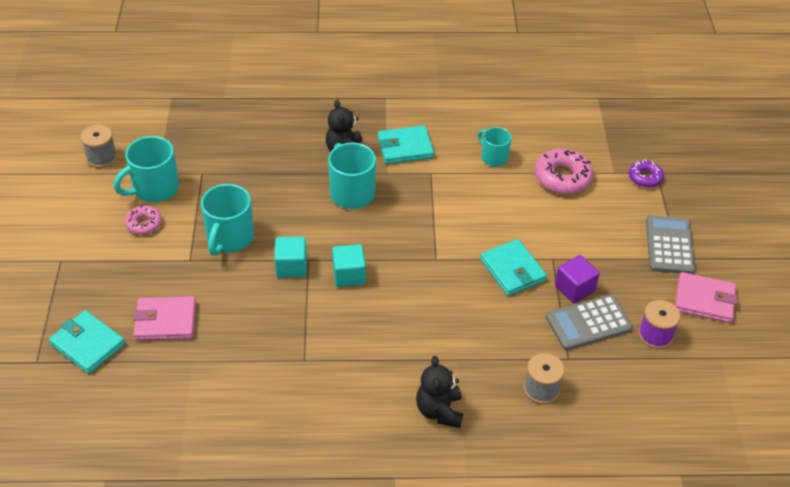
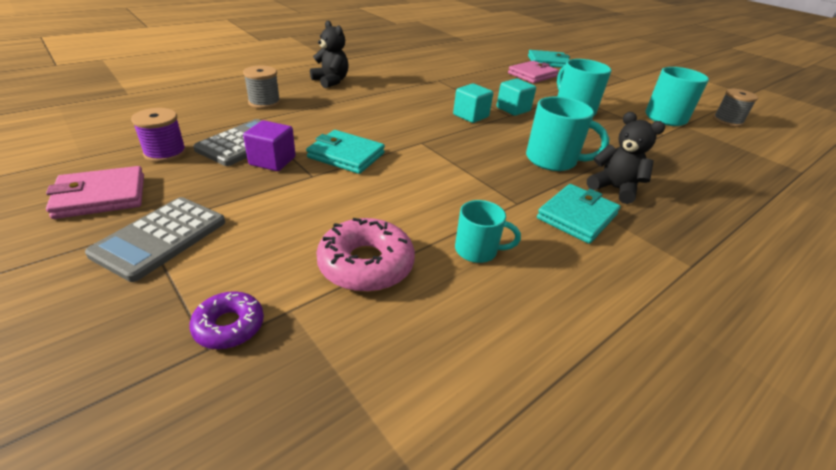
camera: 140 degrees right, 10 degrees down
pink donut [125,205,162,235] -> none
grey calculator [646,215,695,274] -> grey calculator turned 60 degrees clockwise [85,197,225,282]

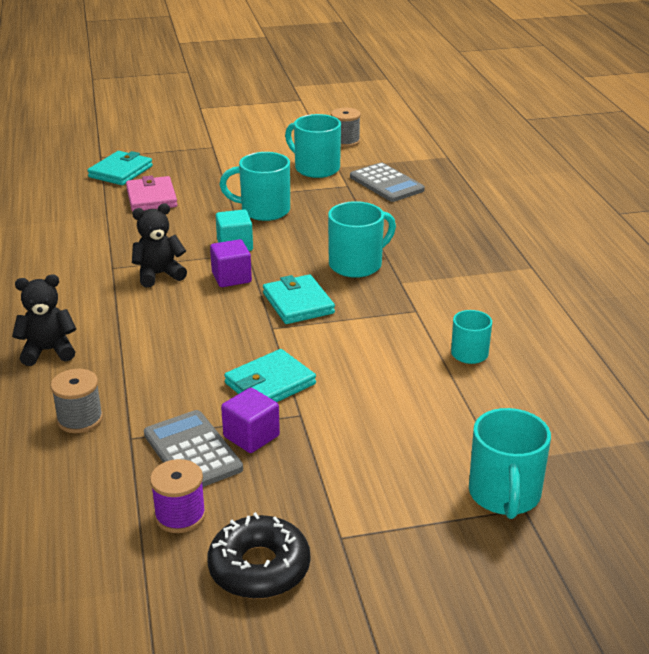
camera: 60 degrees left, 5 degrees down
pink wallet [46,166,144,219] -> black donut [207,512,310,599]
grey calculator [85,197,225,282] -> grey calculator moved to [350,163,425,202]
purple donut [189,291,264,349] -> turquoise mug [469,408,551,519]
pink donut [316,218,415,292] -> none
turquoise cube [453,84,493,123] -> purple cube [210,239,252,287]
turquoise wallet [537,184,621,244] -> turquoise wallet moved to [263,274,335,324]
black teddy bear [587,112,665,204] -> black teddy bear moved to [132,203,187,288]

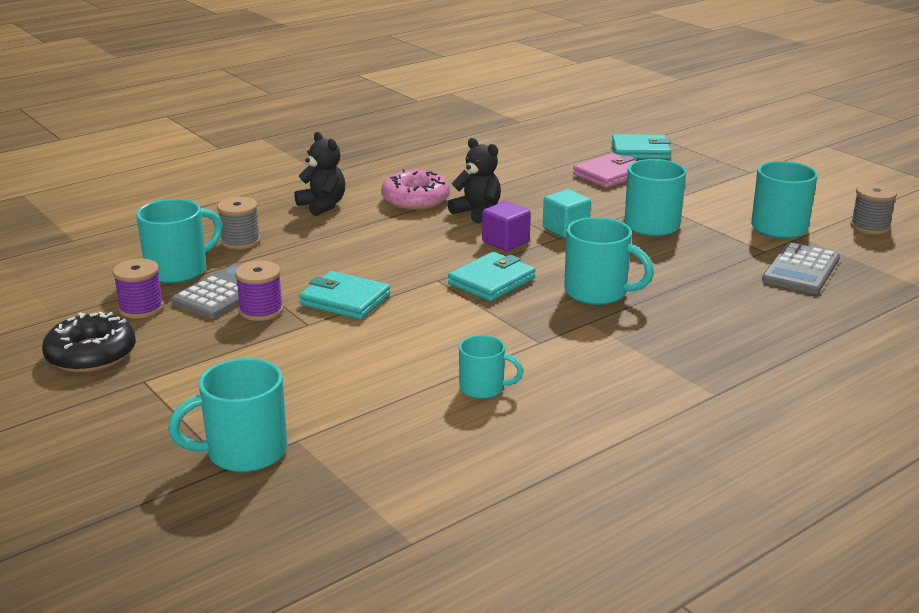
camera: 65 degrees right, 5 degrees down
purple cube [221,388,280,453] -> purple spool [235,261,283,321]
none -> turquoise mug [136,199,223,283]
none -> pink donut [381,169,450,210]

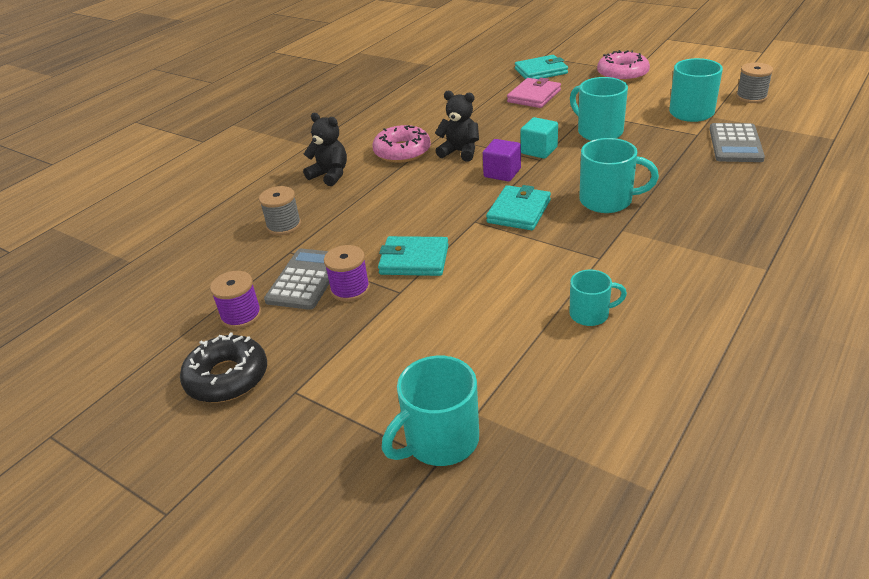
camera: 15 degrees left, 10 degrees up
turquoise mug [136,199,223,283] -> none
none -> pink donut [597,50,650,82]

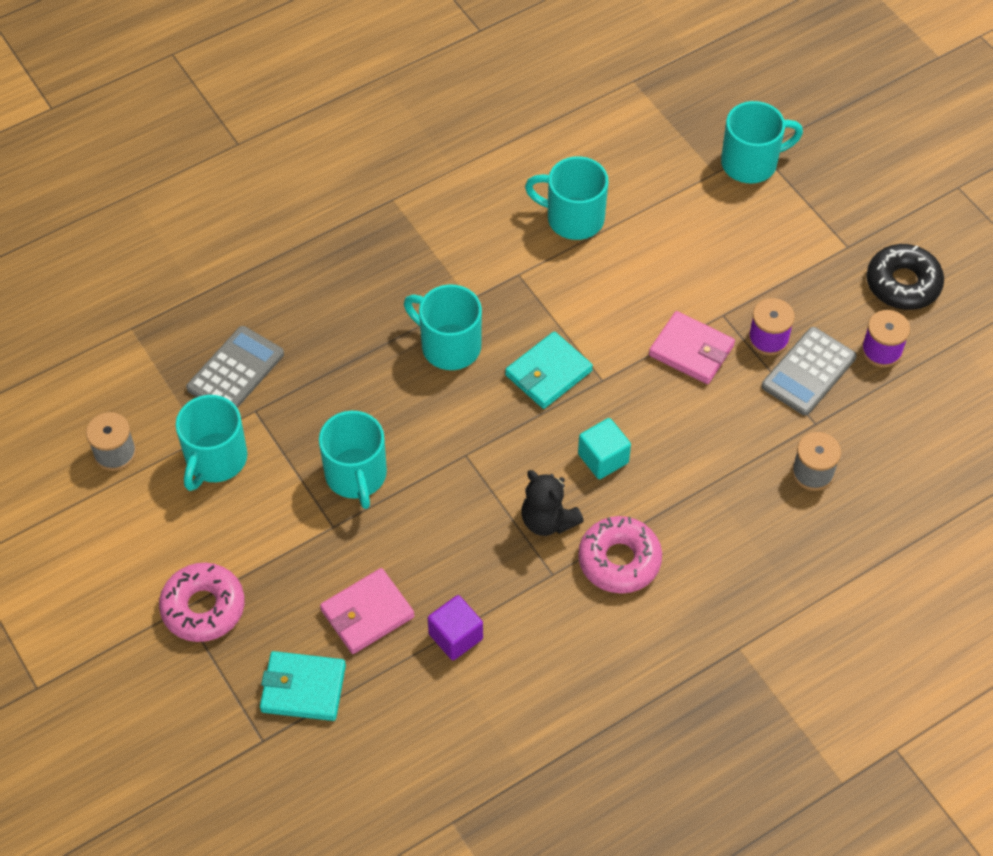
camera: 160 degrees left, 20 degrees up
black teddy bear [303,113,347,186] -> none
turquoise wallet [378,236,449,276] -> pink wallet [649,311,735,384]
purple cube [483,139,521,181] -> purple cube moved to [428,595,483,660]
turquoise cube [521,117,558,159] -> turquoise cube moved to [578,418,631,479]
turquoise mug [569,269,627,326] -> turquoise mug [525,156,608,240], size x1.62

